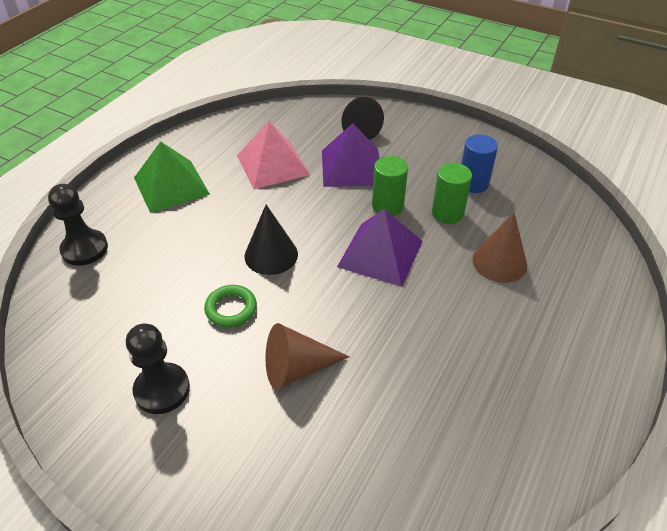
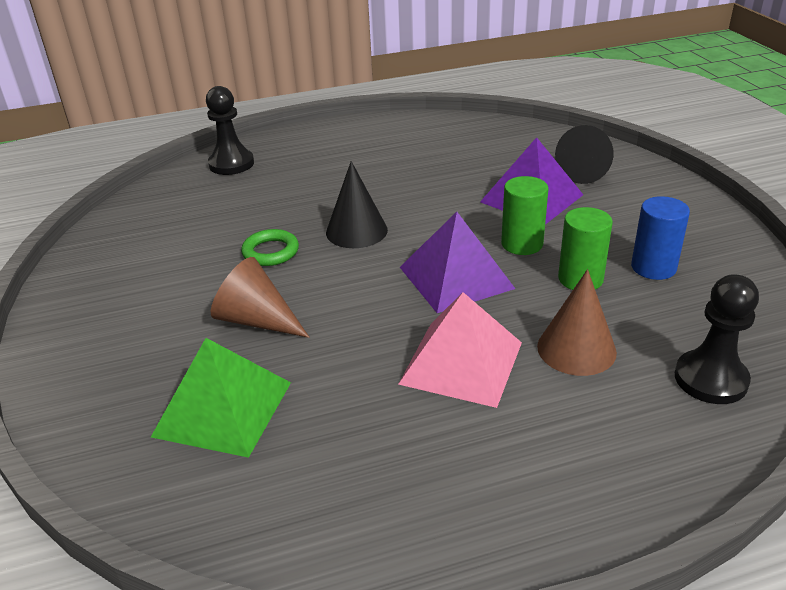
camera: 45 degrees right, 10 degrees down
black pawn [126,324,190,414] -> black pawn moved to [675,274,759,404]
green pyramid [134,141,210,213] -> green pyramid moved to [151,338,291,458]
pink pyramid [237,121,310,189] -> pink pyramid moved to [398,292,522,408]

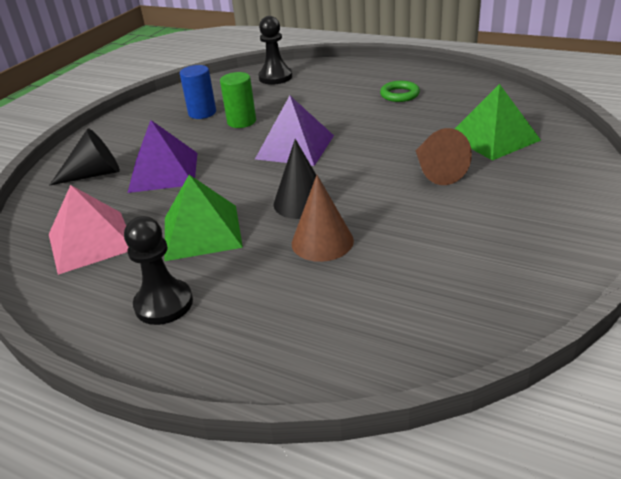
camera: 135 degrees left, 0 degrees up
black pawn [206,86,254,175] -> black pawn moved to [124,216,193,325]
green ring [241,229,299,266] -> green ring moved to [380,81,420,102]
pink pyramid [398,292,522,408] -> pink pyramid moved to [49,185,128,275]
green cylinder [501,176,548,255] -> none
brown cone [537,269,617,376] -> brown cone moved to [292,175,354,262]
none -> green pyramid [165,175,243,261]

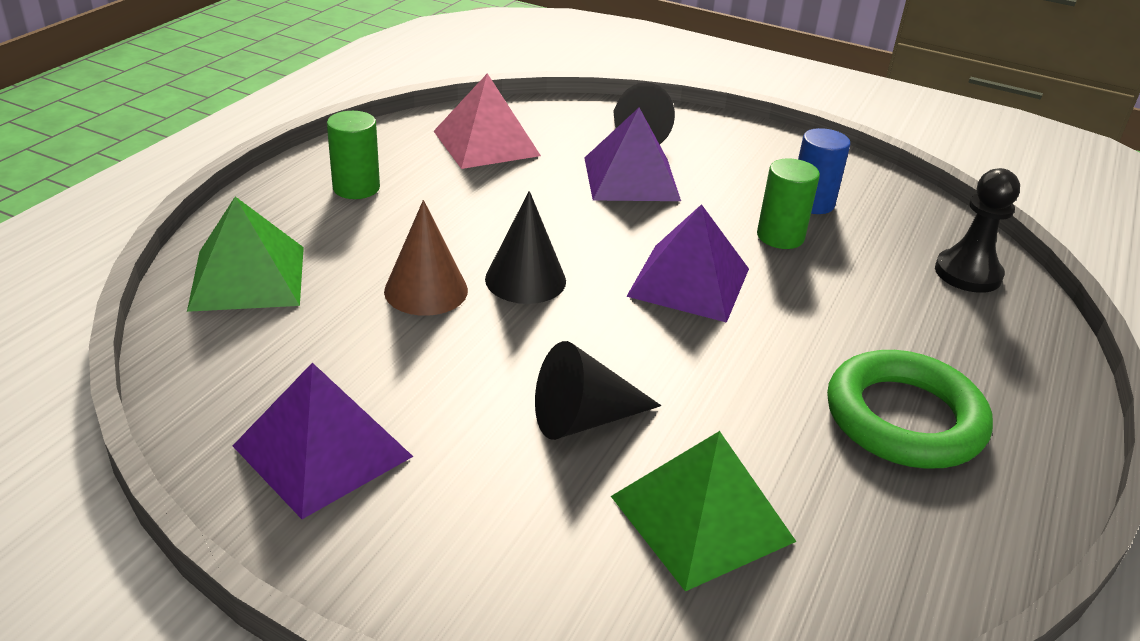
camera: 85 degrees right, 0 degrees up
black pawn [124,216,193,325] -> green cylinder [327,111,380,199]
green pyramid [165,175,243,261] -> green pyramid moved to [187,197,304,312]
green ring [380,81,420,102] -> green ring [827,350,993,469], size x1.91
brown cone [416,128,472,185] -> black cone [535,341,661,440]
none -> purple pyramid [233,363,413,519]

